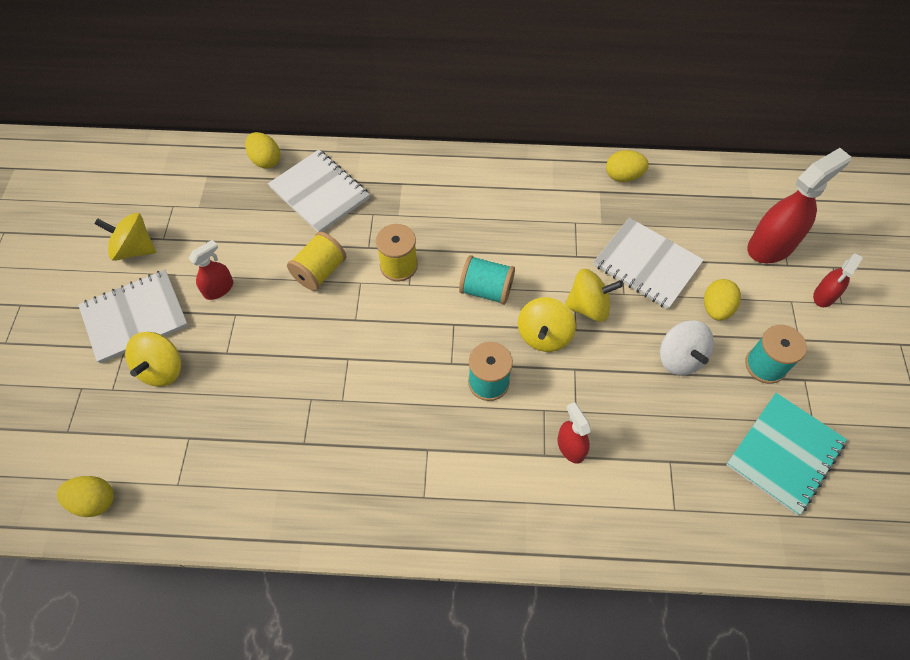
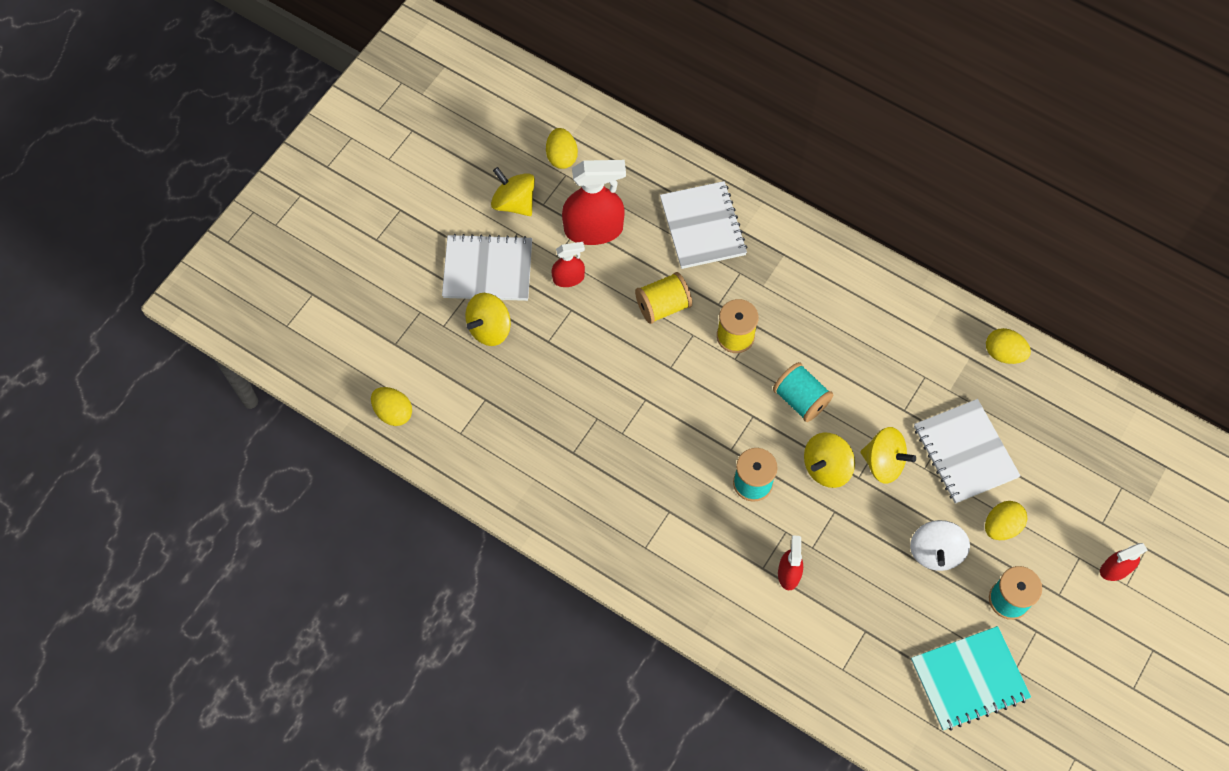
camera: 30 degrees right, 5 degrees up
yellow egg [245,132,280,168] -> yellow egg moved to [546,128,578,169]
red spray bottle [747,148,851,263] -> red spray bottle moved to [562,160,626,245]

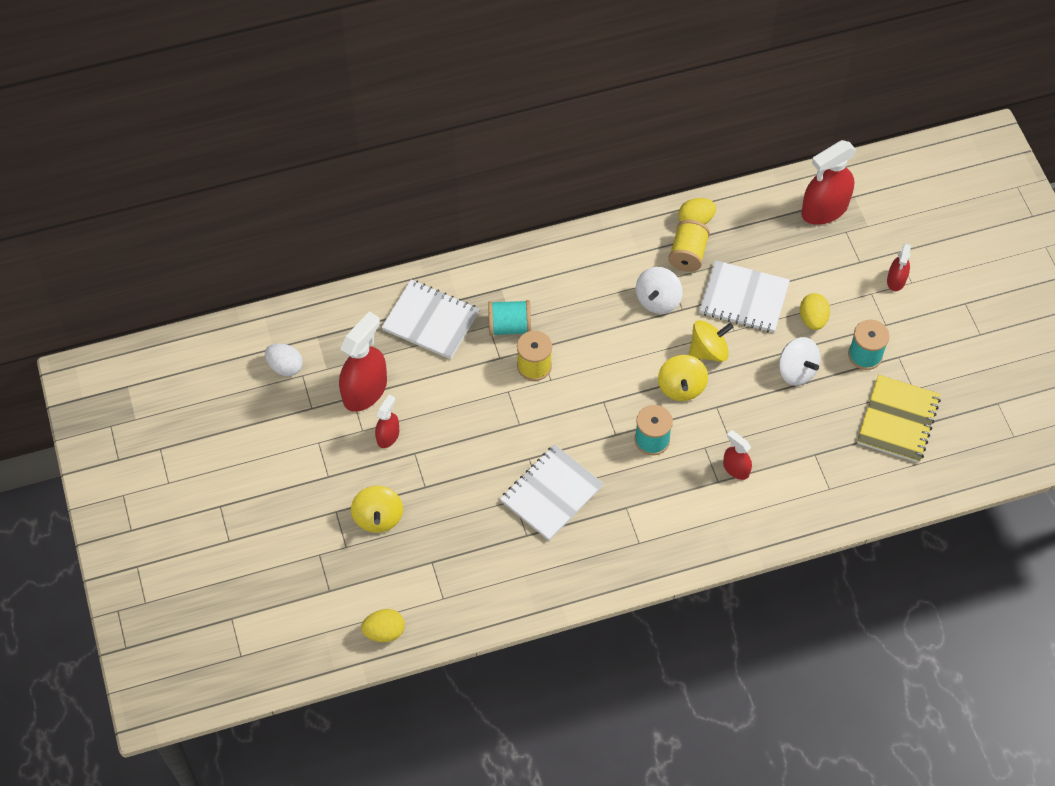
camera: 50 degrees left, 5 degrees down
white notebook [442,234,532,301] -> white notebook moved to [500,445,604,541]
yellow spinning top [491,167,535,216] -> none
yellow egg [546,128,578,169] -> white egg [265,343,303,376]
yellow spool [635,272,692,324] -> yellow spool moved to [668,220,710,272]
turquoise spool [773,362,833,422] -> turquoise spool moved to [488,300,531,336]
turquoise notebook [911,626,1031,731] -> yellow notebook [857,375,941,463]
none -> white spinning top [636,267,682,314]
none -> red spray bottle [801,140,857,225]

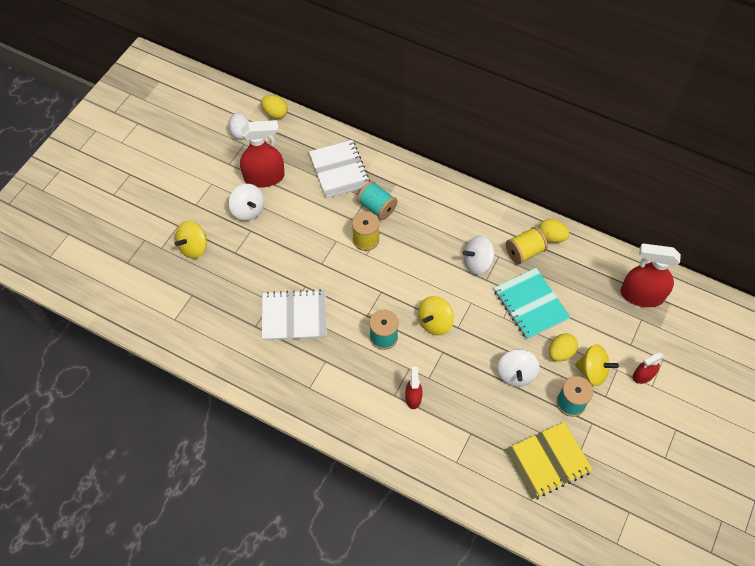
camera: 45 degrees right, 0 degrees up
yellow egg [361,609,405,642] -> yellow egg moved to [261,95,288,119]
red spray bottle [375,395,399,448] -> white spinning top [229,184,264,221]
yellow spinning top [689,320,733,362] -> yellow spinning top moved to [575,344,619,386]
white notebook [699,260,790,333] -> turquoise notebook [494,268,570,339]

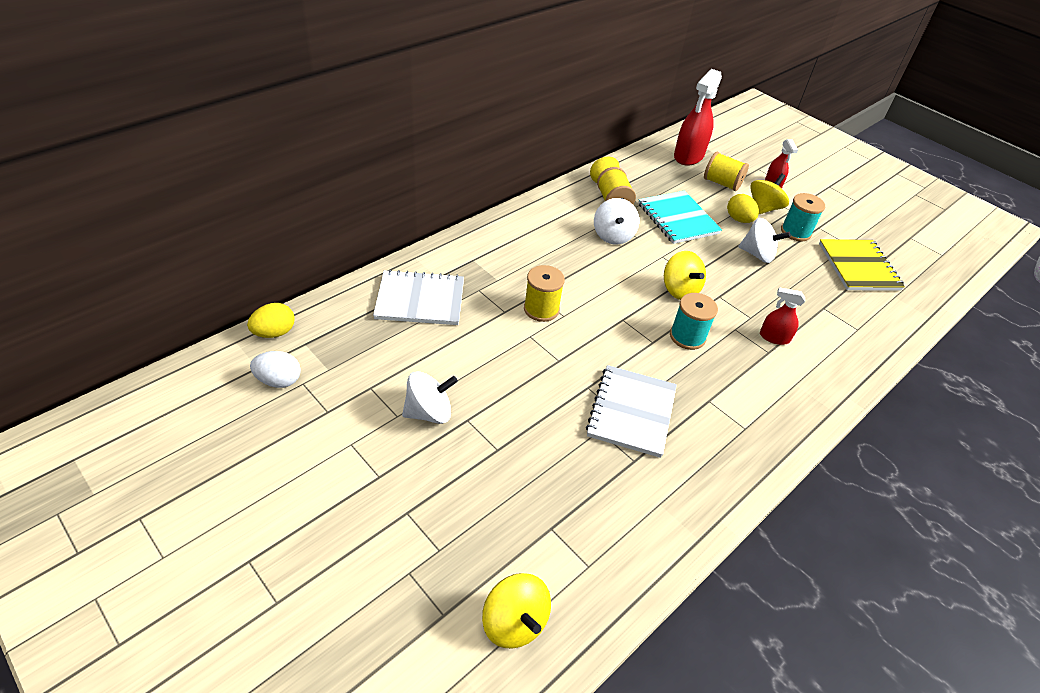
camera: 75 degrees left, 15 degrees down
yellow spinning top [174,221,207,259] -> yellow spinning top moved to [482,573,551,648]
red spray bottle [240,120,285,188] -> none
turquoise spool [357,181,398,220] -> none
turquoise notebook [494,268,570,339] -> turquoise notebook turned 75 degrees clockwise [638,190,722,244]
none -> yellow spool [704,152,749,191]

